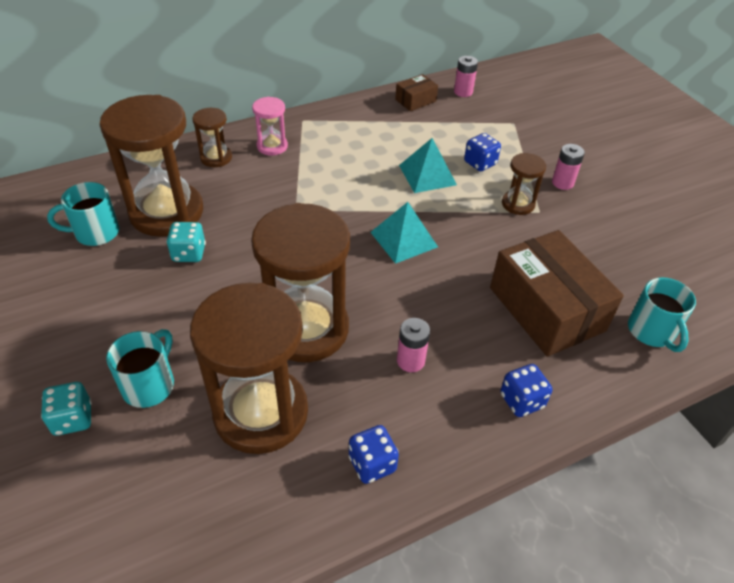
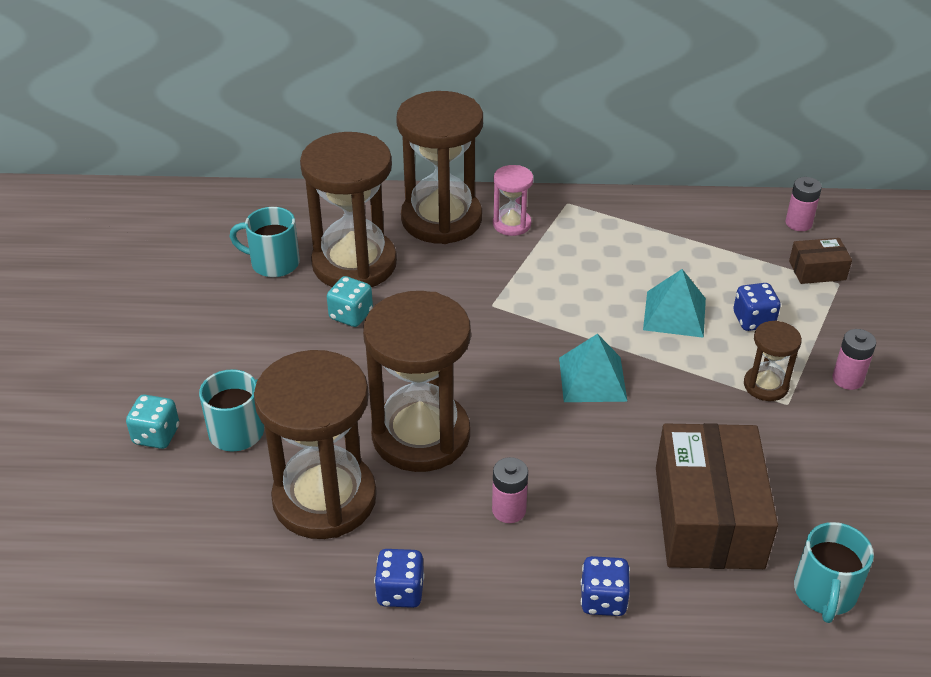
camera: 30 degrees right, 5 degrees down
brown hourglass [193,108,232,167] -> brown hourglass [396,91,483,244], size x2.12
brown box [395,74,438,111] -> brown box moved to [789,238,852,284]

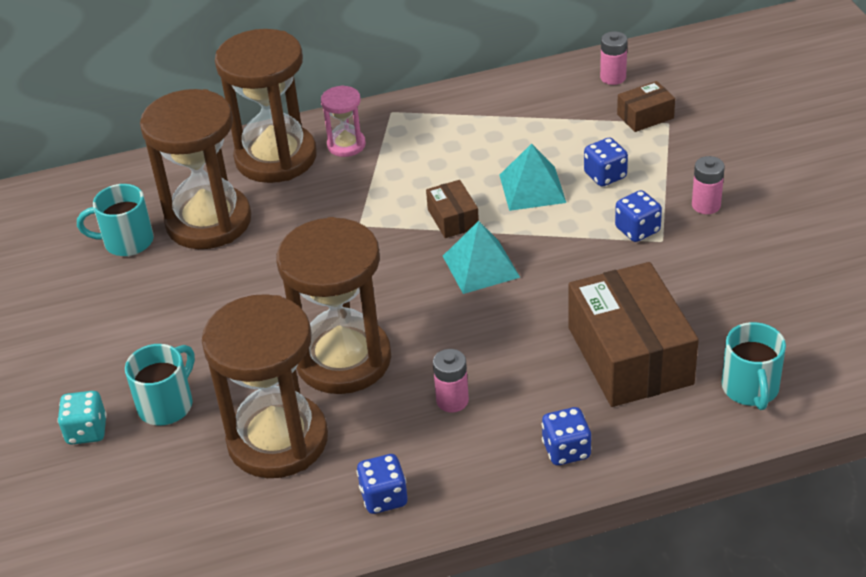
camera: 15 degrees left, 0 degrees up
turquoise dice [327,276,373,327] -> none
brown hourglass [744,320,802,401] -> blue dice [615,190,662,242]
none -> brown box [426,180,479,238]

